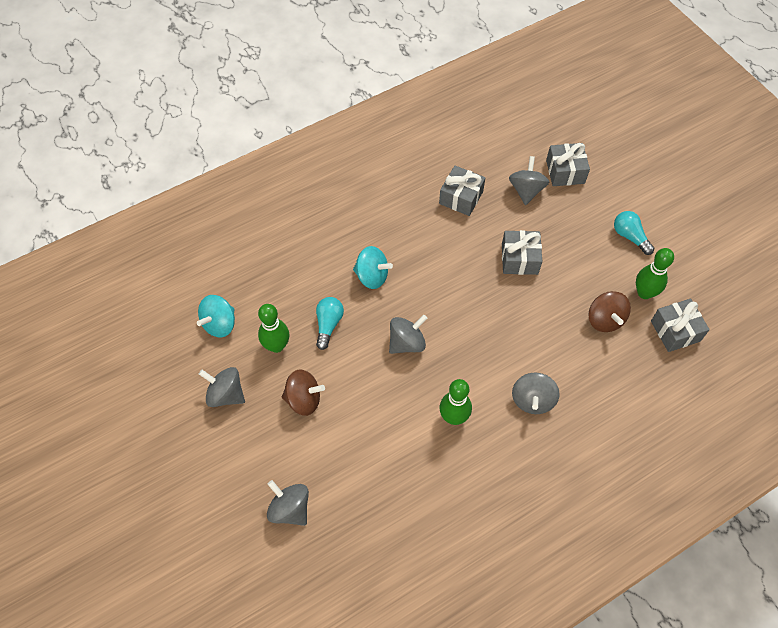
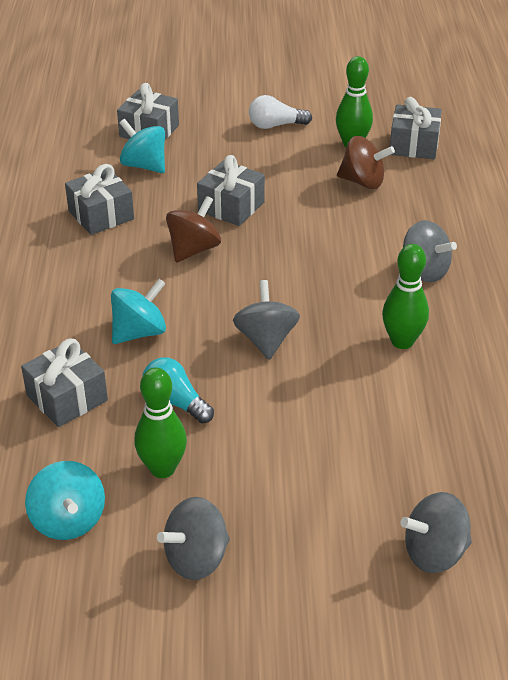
camera: 60 degrees left, 20 degrees down
brown spinning top [282,369,325,416] -> brown spinning top moved to [166,196,221,263]
grey spinning top [509,156,549,205] -> turquoise spinning top [120,119,165,173]
turquoise light bulb [614,211,655,255] -> white light bulb [249,95,312,129]
none -> grey gift [21,339,108,427]

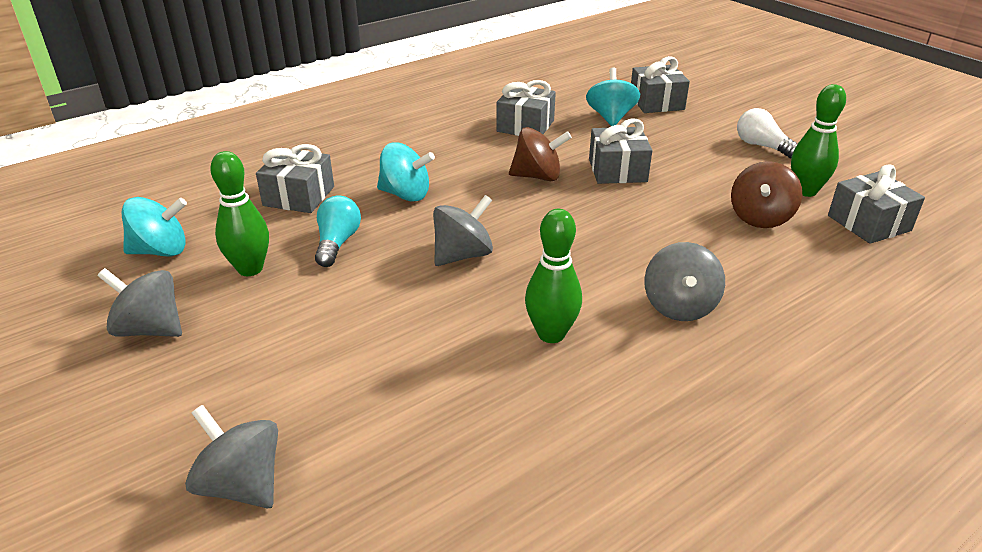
camera: 55 degrees right, 5 degrees down
turquoise spinning top [25,461,105,540] -> turquoise spinning top turned 135 degrees counterclockwise [122,197,187,256]
brown spinning top [337,136,395,189] -> brown spinning top turned 45 degrees clockwise [731,161,802,228]

